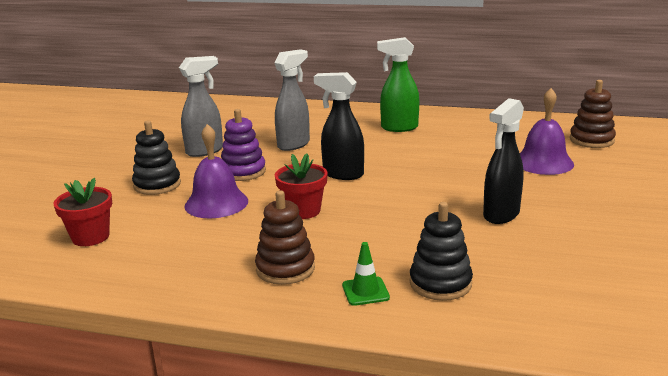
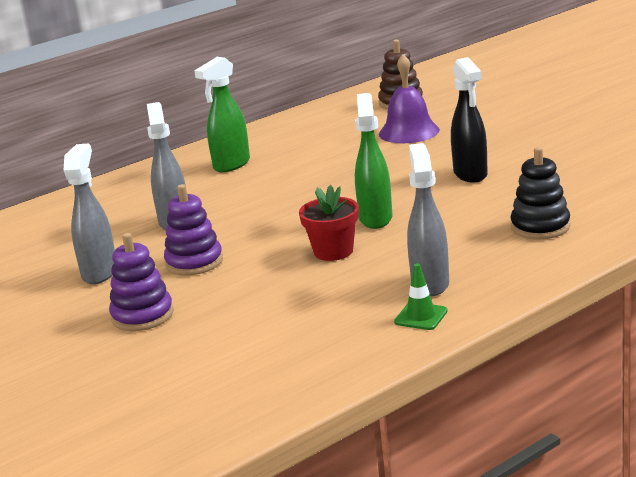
camera: 50 degrees left, 0 degrees up
red flower pot [54,178,112,246] -> none
black stacking toy [132,120,181,195] -> purple stacking toy [109,233,174,331]
purple bell [184,124,248,218] -> none
brown stacking toy [255,190,315,285] -> grey spray bottle [407,143,449,296]
black spray bottle [314,72,364,180] -> none
green traffic cone [342,242,390,306] -> green traffic cone moved to [394,263,448,330]
none -> green spray bottle [355,93,392,229]

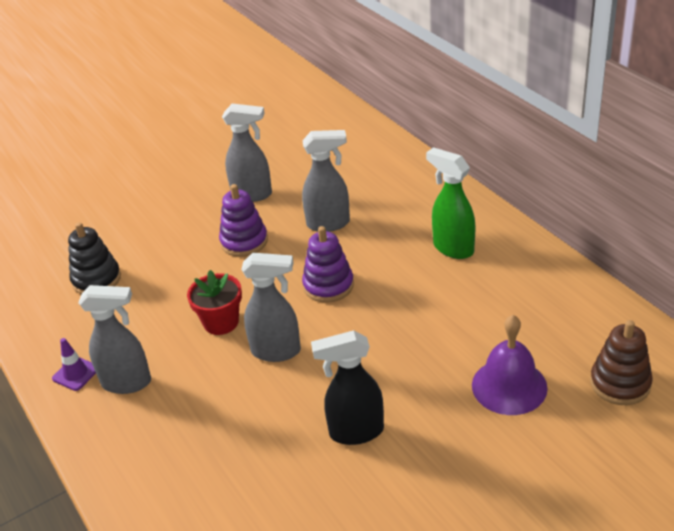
camera: 95 degrees right, 15 degrees up
purple stacking toy [109,233,174,331] -> purple stacking toy moved to [302,226,354,303]
green spray bottle [355,93,392,229] -> grey spray bottle [241,253,301,362]
green traffic cone [394,263,448,330] -> purple traffic cone [52,338,96,391]
black stacking toy [510,147,571,240] -> black stacking toy moved to [68,222,121,294]

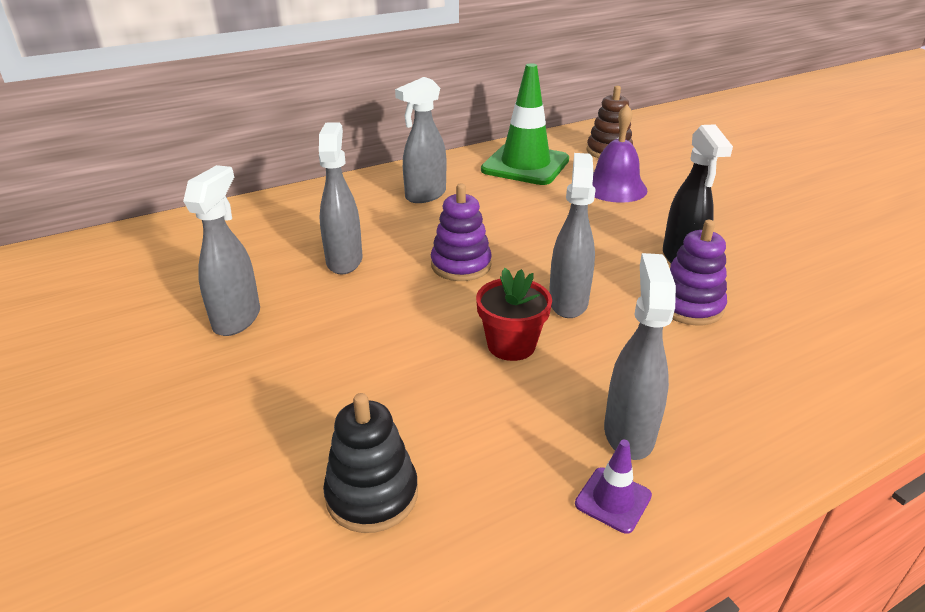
camera: 90 degrees left, 5 degrees down
purple stacking toy [219,184,268,257] -> purple stacking toy moved to [670,220,727,325]
green spray bottle [426,147,475,259] -> grey spray bottle [395,77,446,203]
none -> green traffic cone [481,63,569,185]

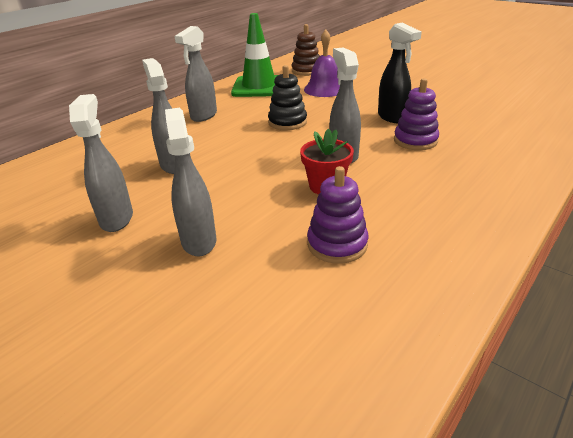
camera: 20 degrees left, 0 degrees up
black stacking toy [323,393,418,533] -> black stacking toy moved to [268,65,307,130]
purple stacking toy [431,183,492,281] -> purple stacking toy moved to [307,166,368,264]
purple traffic cone [575,440,652,534] -> none
grey spray bottle [604,253,676,460] -> grey spray bottle moved to [165,108,216,257]

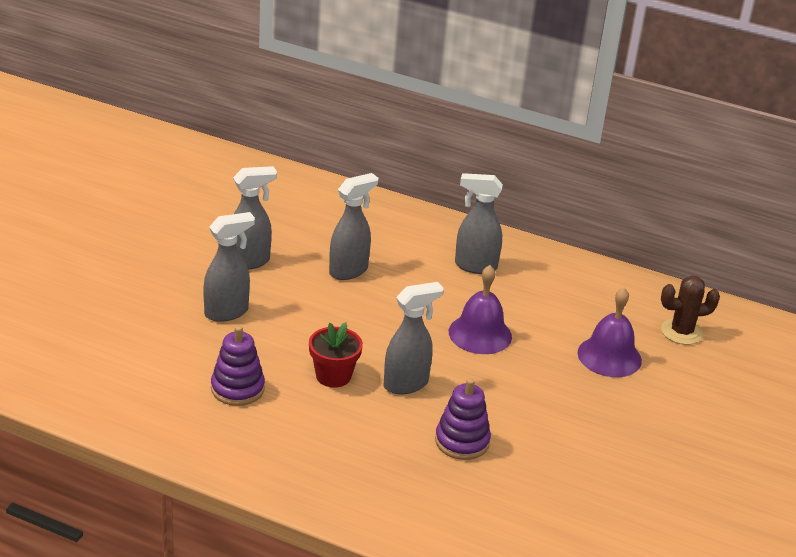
camera: 70 degrees right, 0 degrees up
green traffic cone [231,13,278,97] -> none
black stacking toy [268,65,307,130] -> purple bell [449,265,512,354]
brown stacking toy [291,24,320,76] -> brown cactus [661,275,720,345]
black spray bottle [378,23,422,123] -> none

